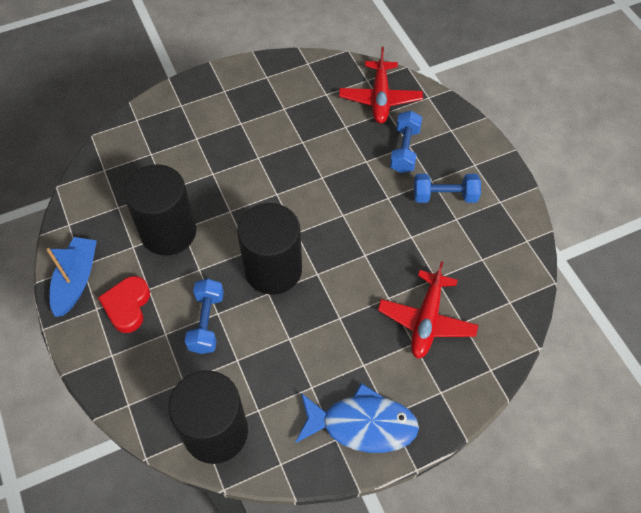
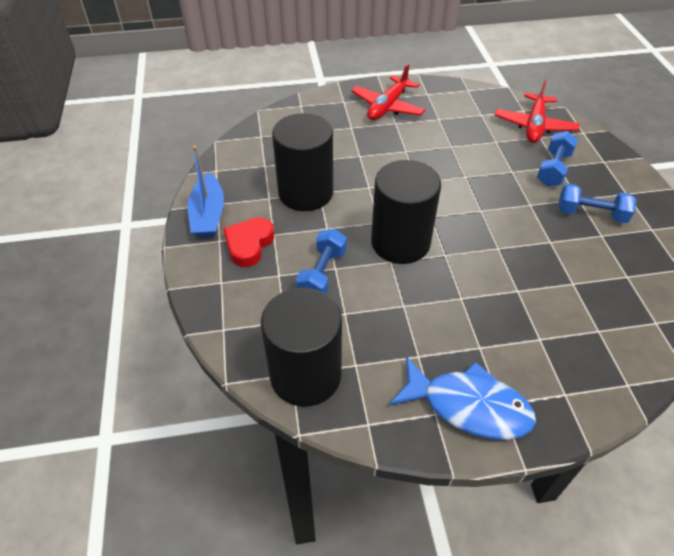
camera: 15 degrees right, 10 degrees down
blue boat [46,237,97,317] -> blue boat turned 150 degrees clockwise [188,146,224,238]
red plane [378,261,478,359] -> red plane moved to [351,64,426,120]

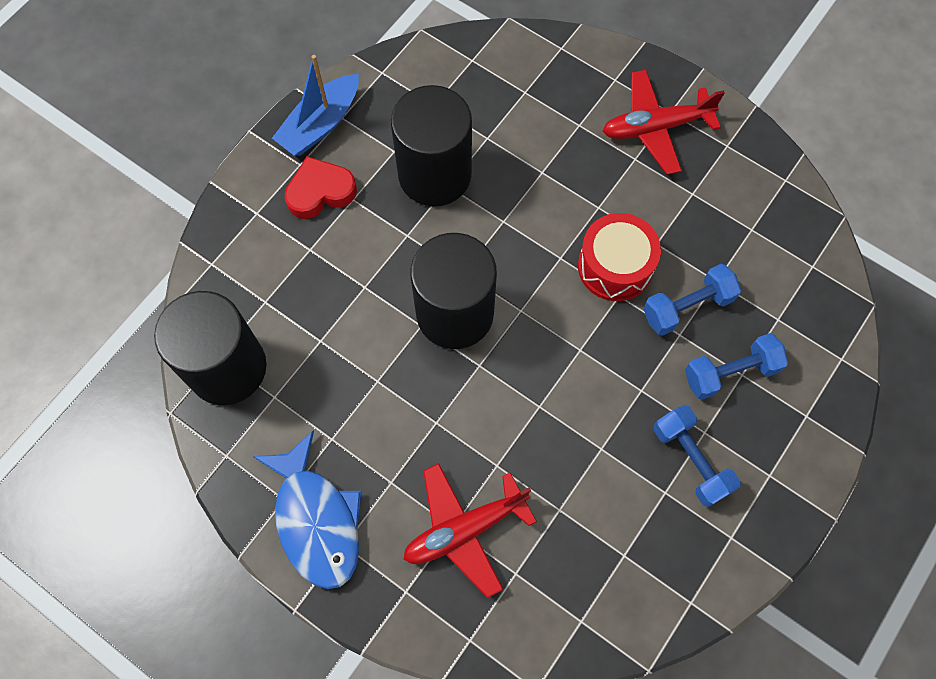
camera: 45 degrees right, 20 degrees up
blue dumbbell [296,229,347,294] -> blue dumbbell moved to [643,264,741,336]
red plane [495,79,580,143] -> red plane moved to [403,463,537,598]
none -> red drum [578,213,661,301]

